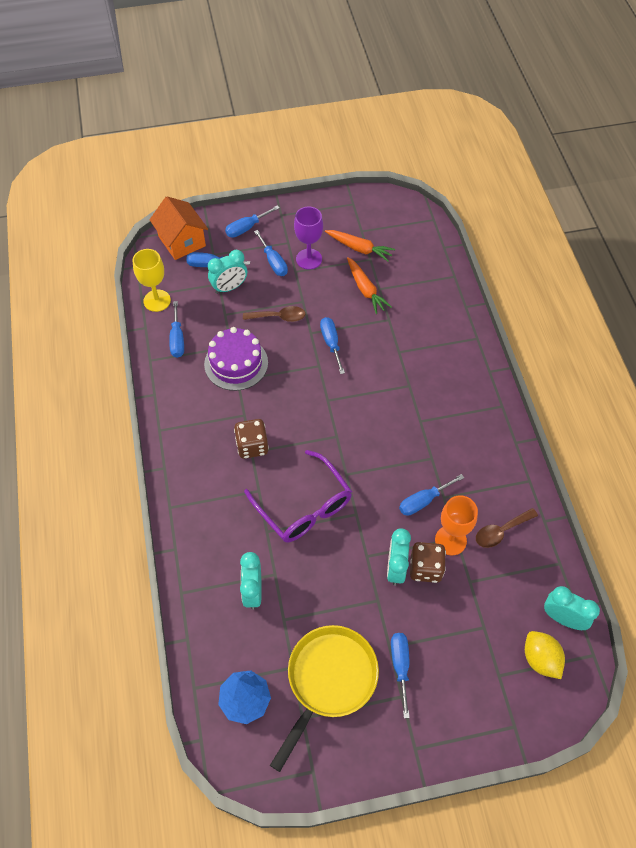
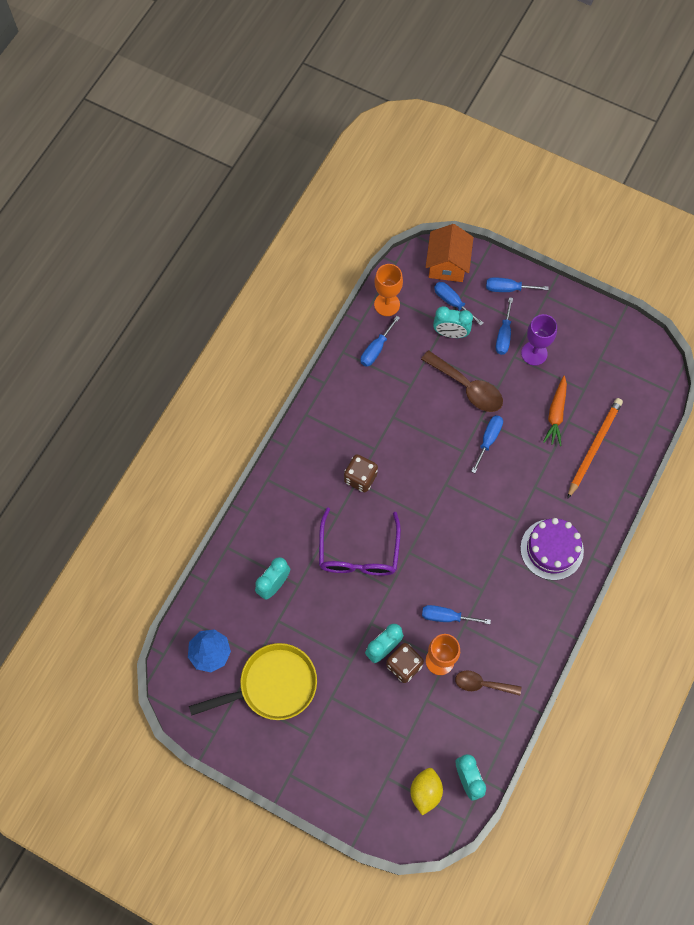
camera: 40 degrees right, 10 degrees up
yellow goblet [133,249,171,312] -> orange goblet [374,264,403,316]
purple cake [204,327,268,391] -> purple cake moved to [520,518,584,580]
brown spoon [243,306,306,322] -> brown spoon [421,350,503,412], size x1.56
orange carrot [325,230,395,262] -> none
blue screwdriver [391,633,410,718] -> none
none -> orange pencil [567,398,623,499]

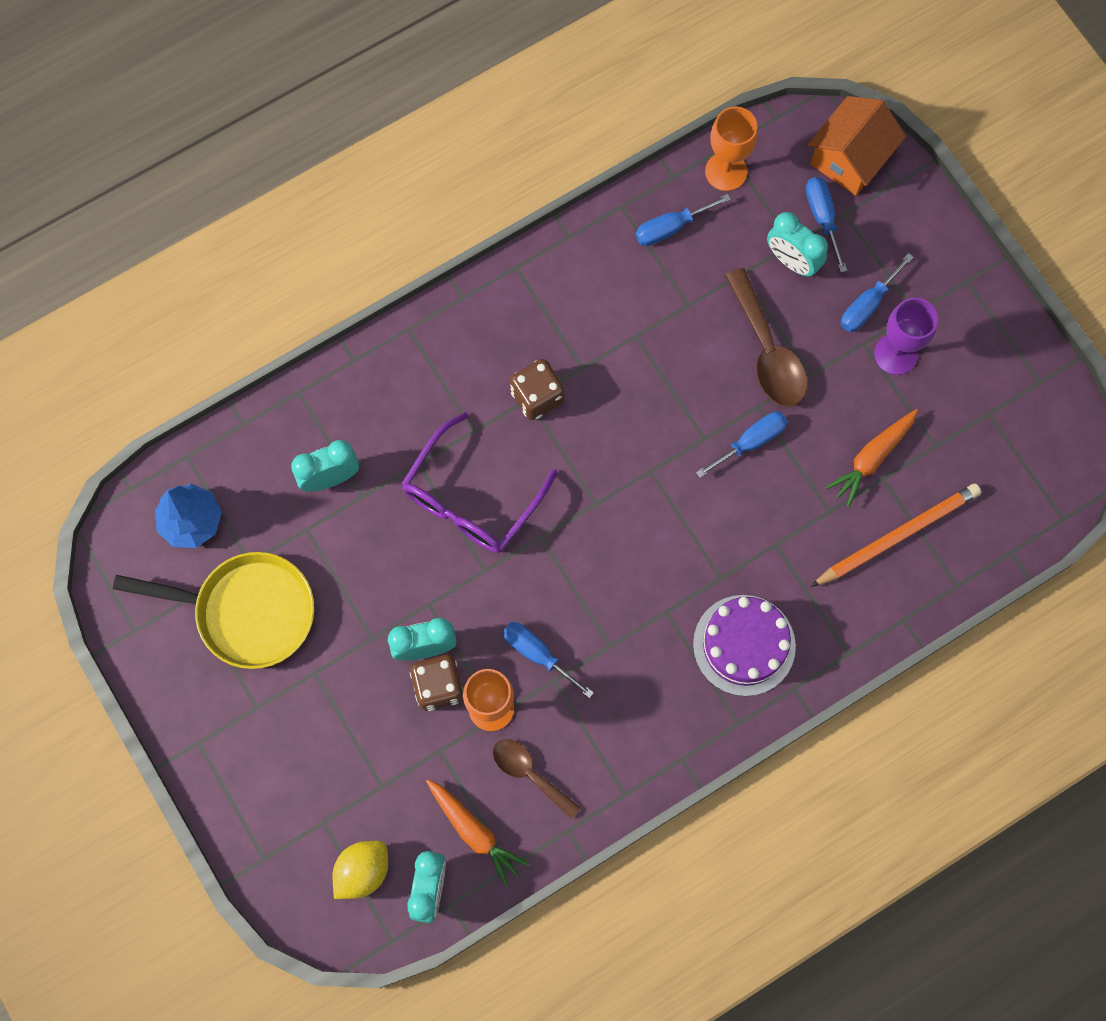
camera: 30 degrees right, 5 degrees up
blue screwdriver [486,277,548,292] -> none
none -> orange carrot [426,779,529,887]

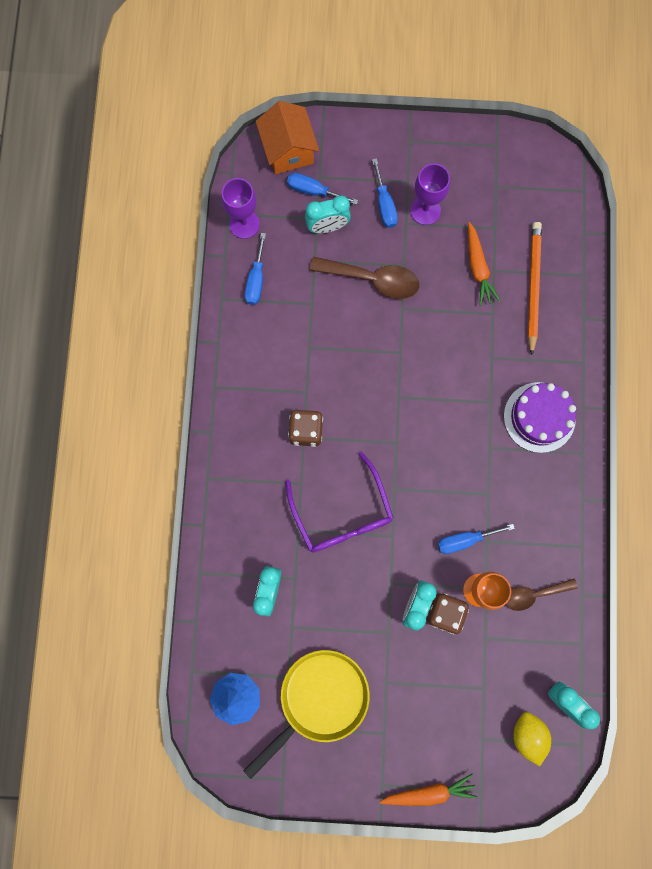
camera: 55 degrees left, 5 degrees up
orange carrot [426,779,529,887] -> orange carrot moved to [380,774,477,806]
blue screwdriver [696,412,788,478] -> none
orange goblet [705,107,758,191] -> purple goblet [221,178,260,239]

